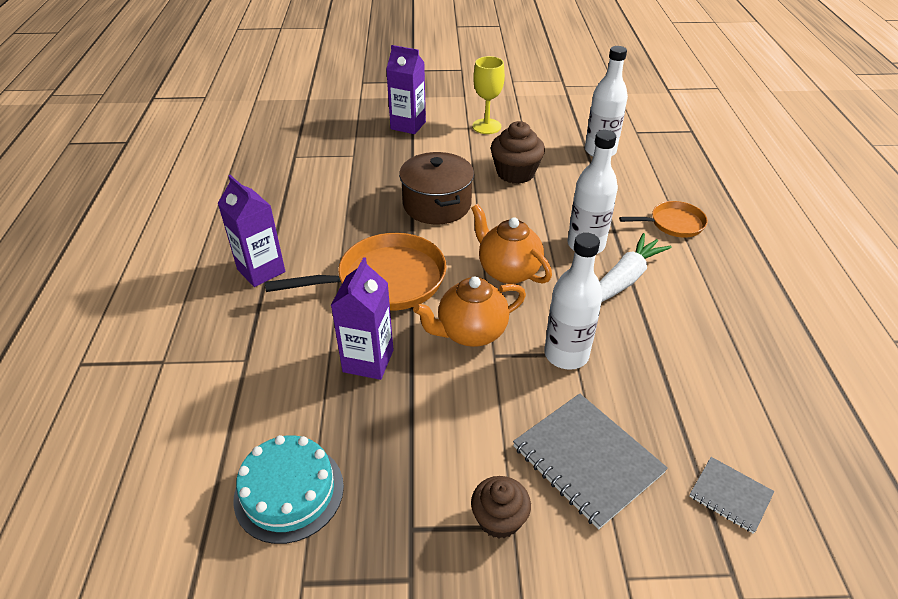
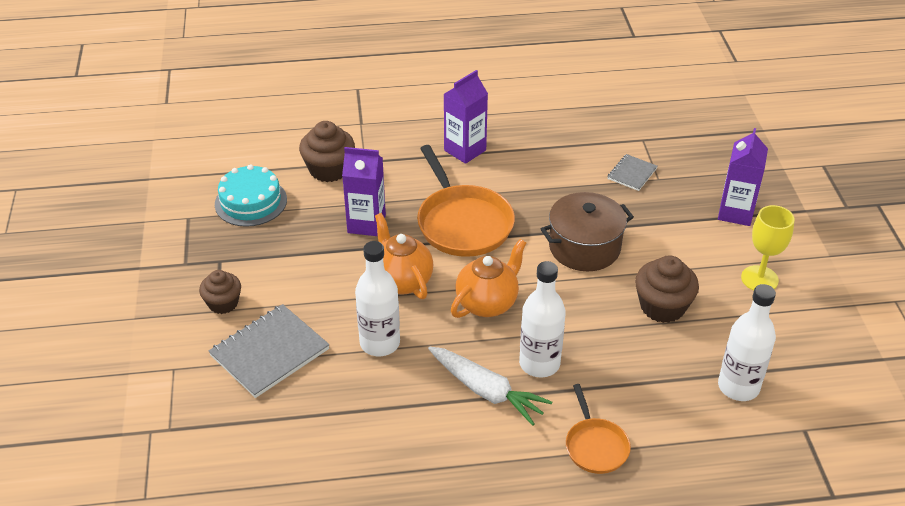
camera: 85 degrees right, 0 degrees up
grey notebook [689,457,774,534] -> grey notebook moved to [607,154,658,191]
none -> brown cupcake [299,121,355,182]

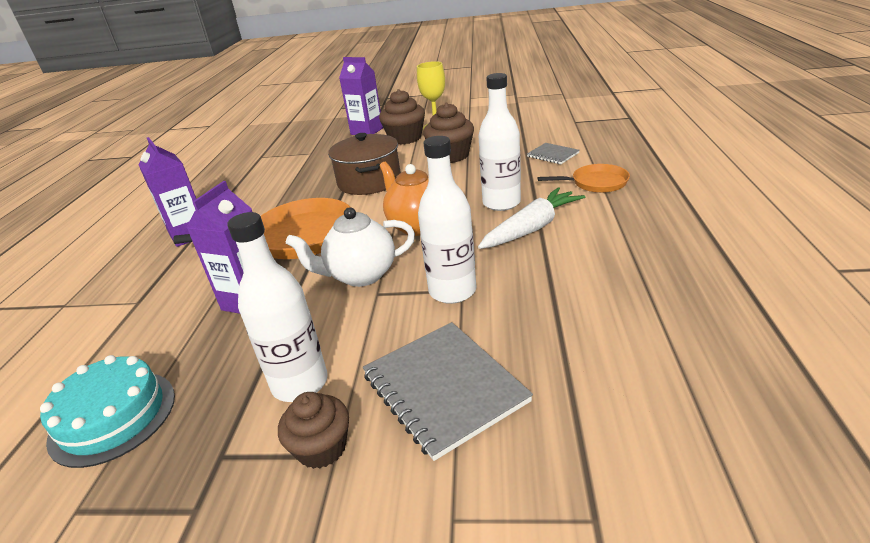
camera: 75 degrees left, 10 degrees down
brown cupcake [299,121,355,182] -> brown cupcake moved to [379,89,425,145]
orange teapot [375,213,433,299] -> white teapot [286,207,415,287]
grey notebook [607,154,658,191] -> grey notebook moved to [527,143,580,164]
white bottle [718,284,776,401] -> white bottle moved to [227,212,328,402]

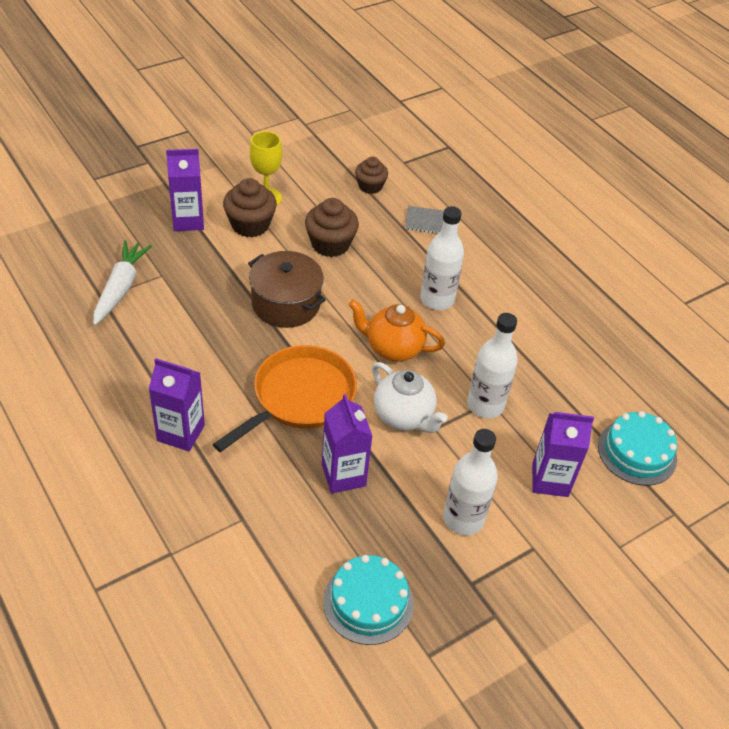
camera: 45 degrees left, 15 degrees up
brown cupcake [278,392,349,469] -> brown cupcake moved to [355,157,388,194]
white teapot [286,207,415,287] -> white teapot turned 75 degrees counterclockwise [372,362,448,433]
grey notebook [363,322,533,461] -> purple carton [532,412,594,497]
white carrot [478,187,585,249] -> white carrot moved to [93,240,152,325]
orange pan [538,164,630,193] -> none
none -> turquoise cake [598,411,677,486]

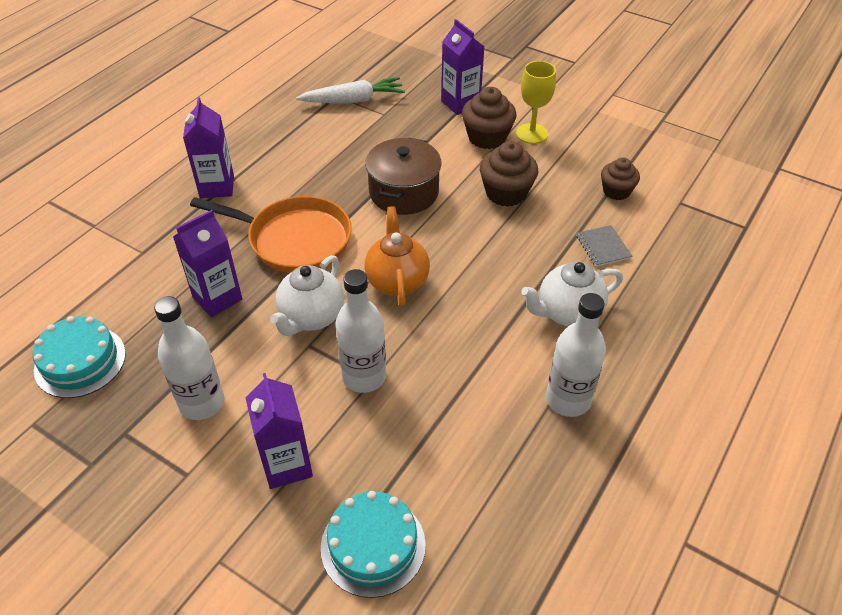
camera: 70 degrees right, 0 degrees up
white bottle [420,206,464,310] -> white bottle moved to [546,293,606,417]
none -> white teapot [522,262,623,326]

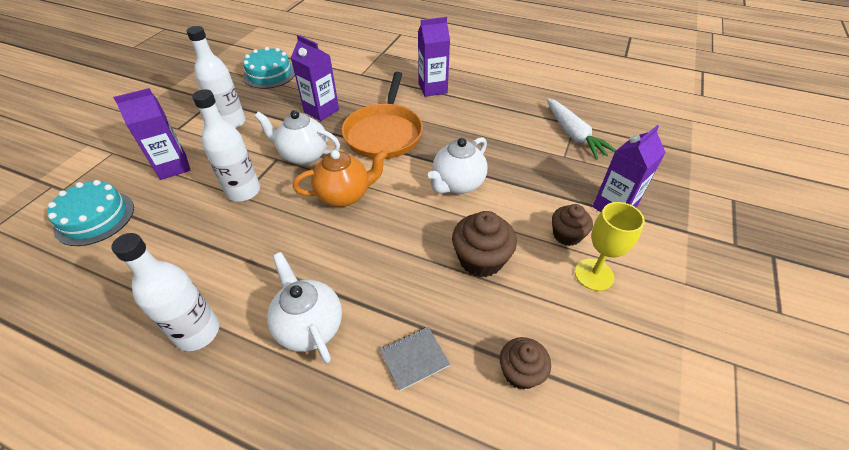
camera: 80 degrees right, 0 degrees up
brown pot [365,137,441,215] -> white teapot [428,137,488,194]
brown cupcake [462,87,517,149] -> brown cupcake [552,204,593,246], size x0.66

